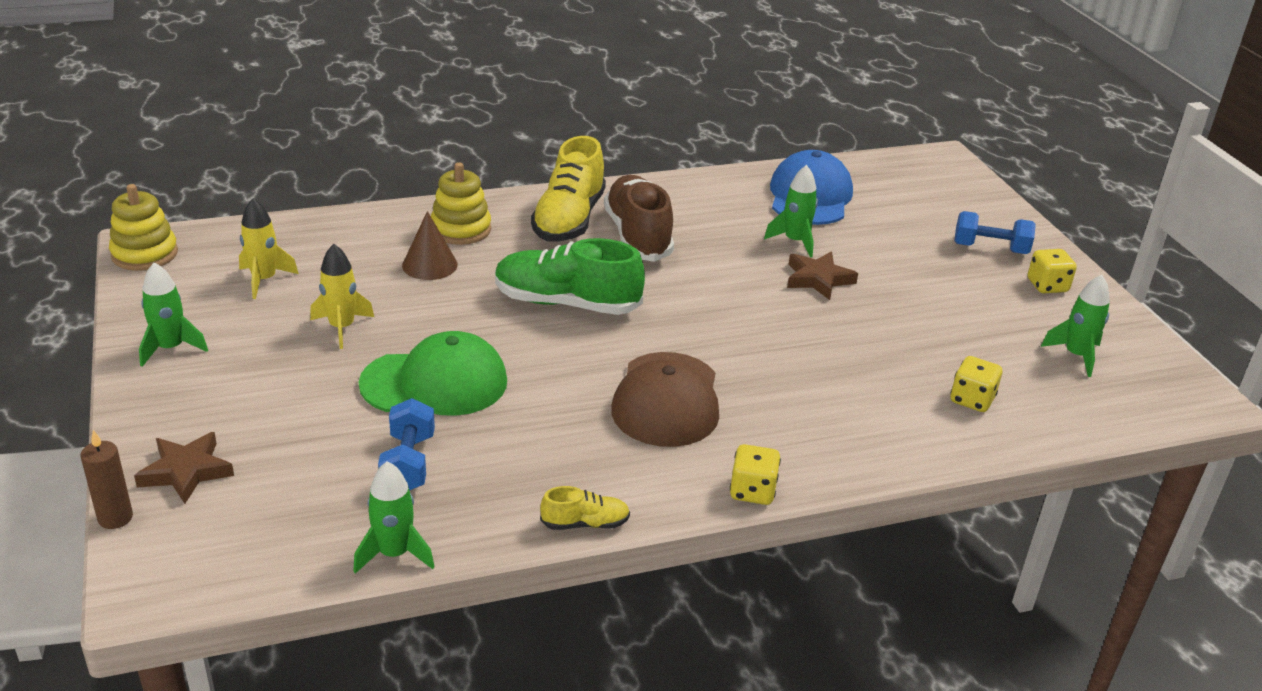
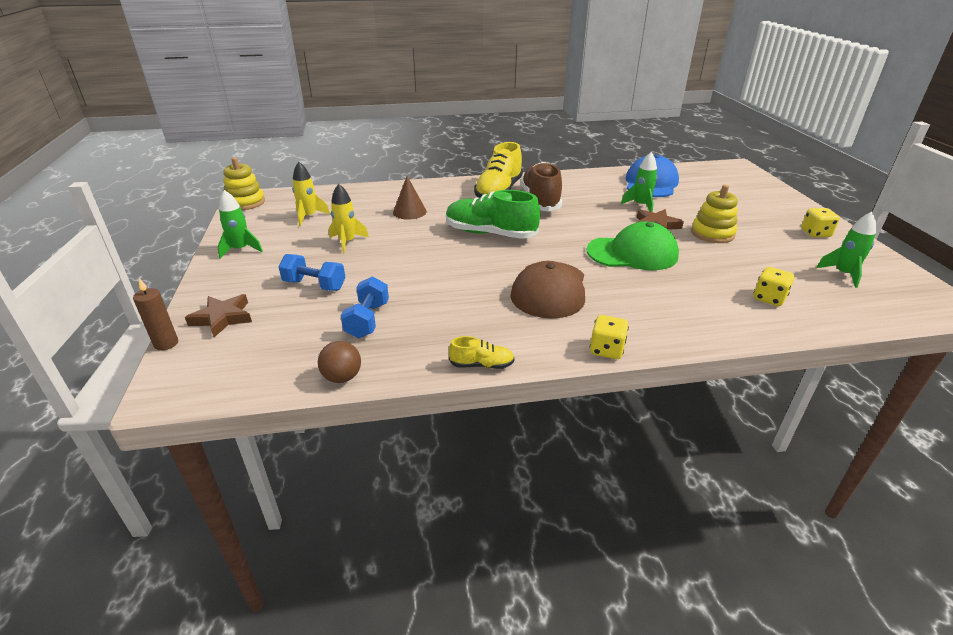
camera: 10 degrees right, 0 degrees up
green rocket [353,461,435,574] -> brown ball [318,341,361,383]
green cap [359,331,507,416] -> green cap moved to [587,221,679,270]
yellow stacking toy [431,162,491,245] -> yellow stacking toy moved to [691,185,738,243]
blue dumbbell [954,211,1036,254] -> blue dumbbell moved to [279,254,345,291]

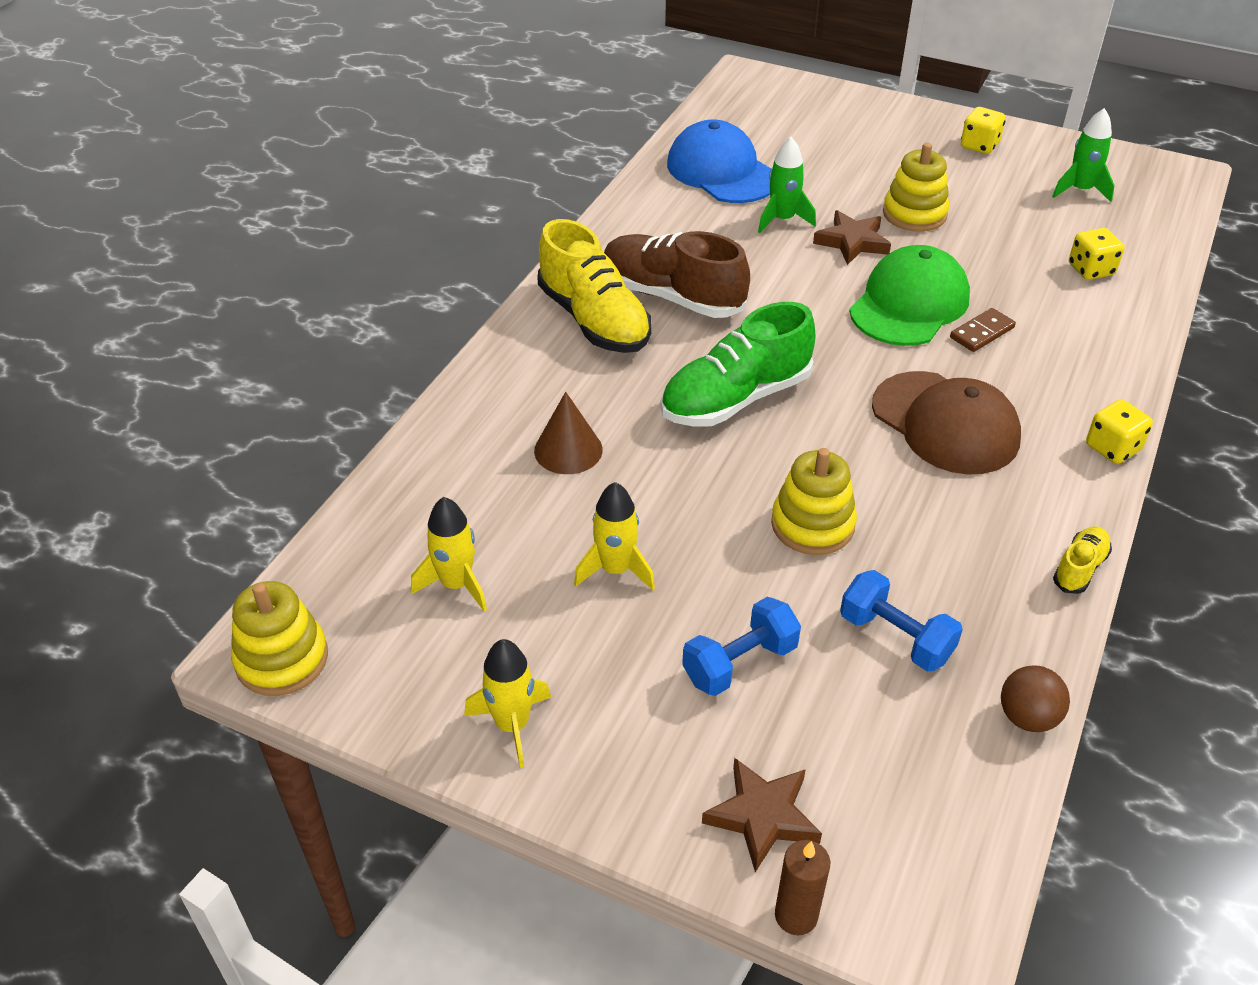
camera: 55 degrees left, 10 degrees up
green rocket [218,190,263,259] -> yellow rocket [464,639,551,768]
none -> yellow stacking toy [771,448,857,555]
none -> brown domino [950,308,1016,352]

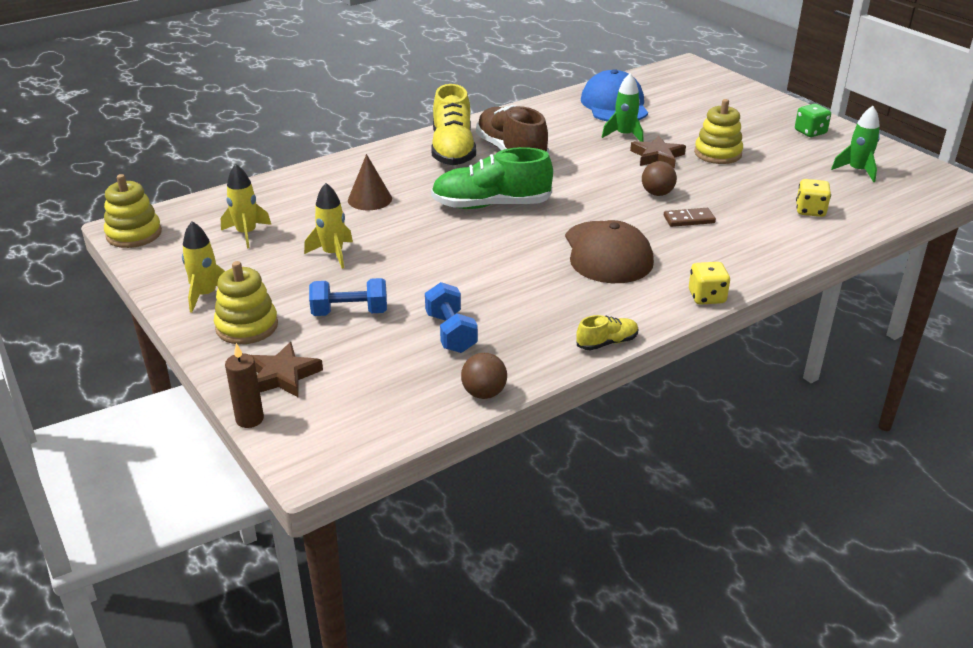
camera: 30 degrees right, 10 degrees down
yellow stacking toy [771,448,857,555] -> yellow stacking toy moved to [214,261,278,344]
green cap [849,245,970,346] -> brown ball [642,161,677,196]
yellow dice [961,107,1006,154] -> green dice [795,104,831,137]

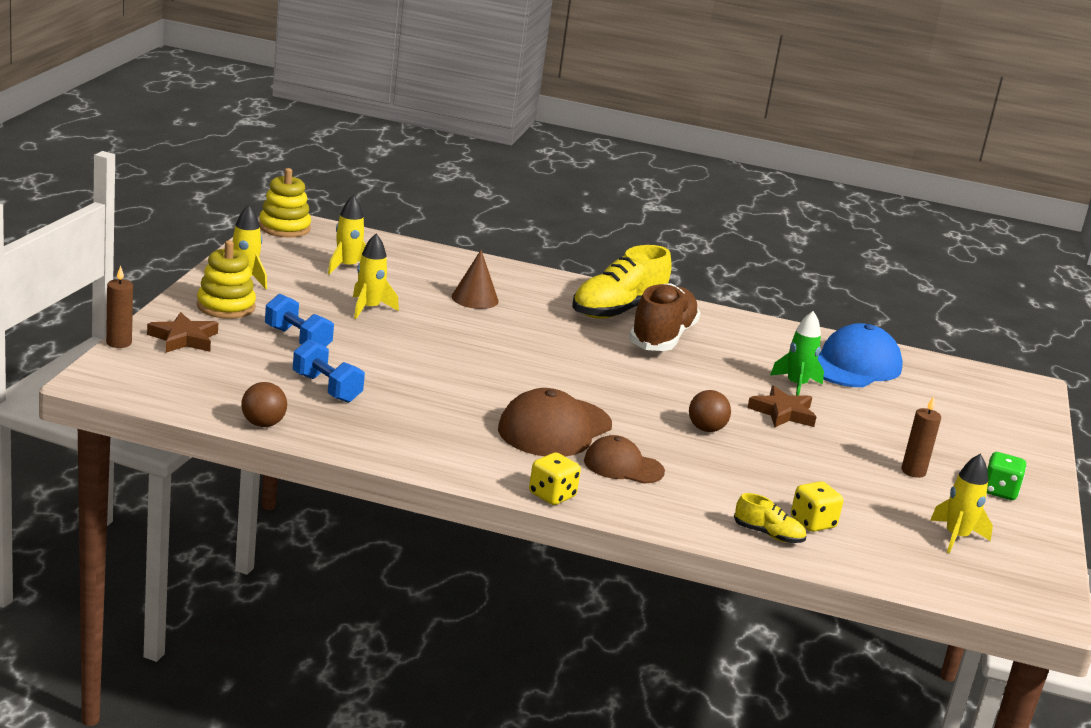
camera: 45 degrees right, 10 degrees down
blue dumbbell [425,282,478,353] -> blue dumbbell turned 75 degrees counterclockwise [293,339,365,403]
green shoe [431,147,553,209] -> none
yellow shoe [576,315,638,350] -> yellow shoe moved to [734,493,806,543]
brown domino [664,208,716,227] -> none
yellow stacking toy [694,99,743,164] -> none
green rocket [831,106,880,182] -> yellow rocket [930,454,993,553]
none -> brown cap [584,435,665,484]
none -> brown candle [901,396,941,478]

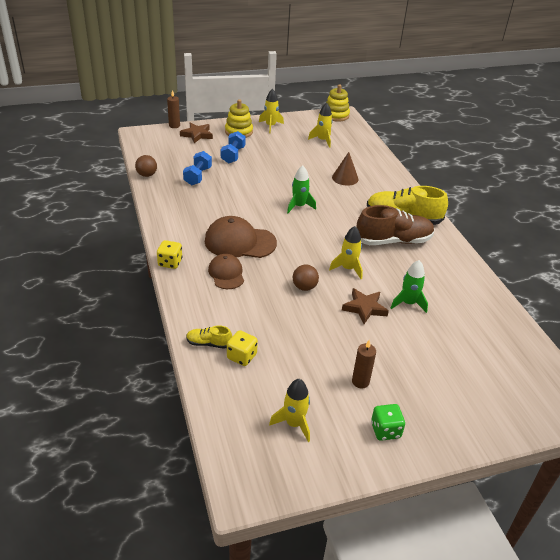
camera: 60 degrees right, 15 degrees up
yellow rocket [353,234,399,319] -> yellow rocket moved to [329,226,363,279]
yellow shoe [734,493,806,543] -> yellow shoe turned 105 degrees clockwise [186,325,232,349]
blue cap [818,323,903,387] -> none
none -> green rocket [287,165,316,213]

